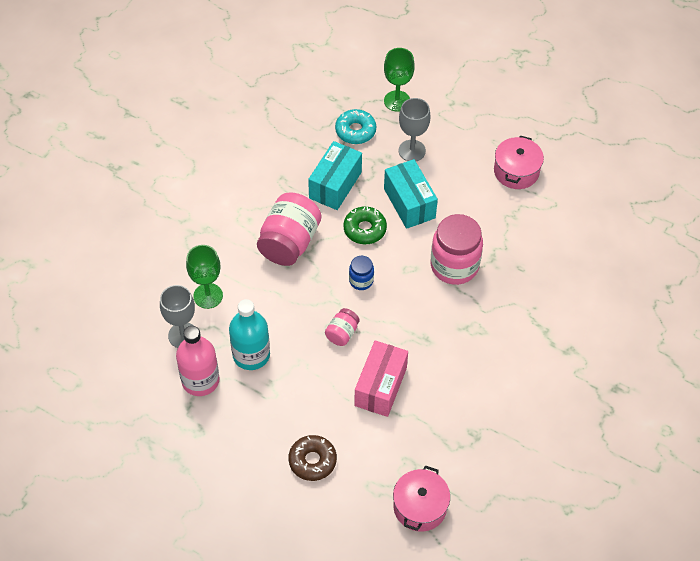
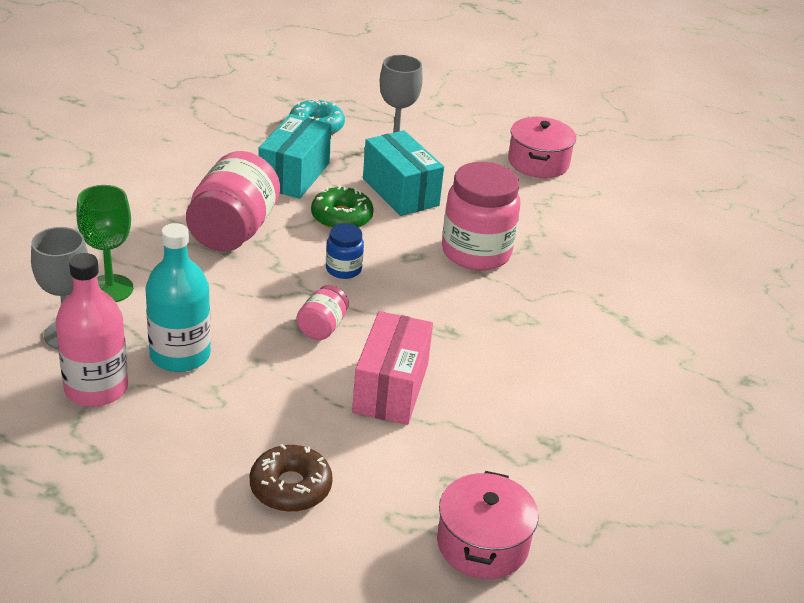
camera: 10 degrees left, 20 degrees down
green goblet [384,48,415,112] -> none

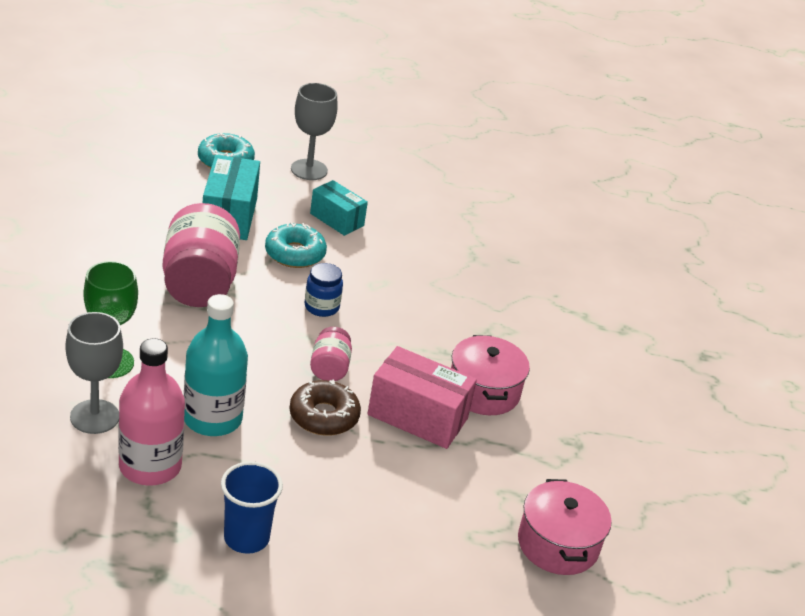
camera: 20 degrees left, 0 degrees up
brown donut [250,444,333,512] -> brown donut moved to [289,380,361,436]
green donut [311,186,374,229] -> turquoise donut [265,222,327,268]
pink box [352,311,433,425] -> pink box turned 60 degrees counterclockwise [368,346,477,449]
turquoise box [363,130,444,216] -> turquoise box [310,180,368,236], size x0.65
pink jar [442,162,520,270] -> none
pink pot [508,117,576,178] -> pink pot moved to [451,335,530,415]
none -> blue cup [221,461,283,554]

